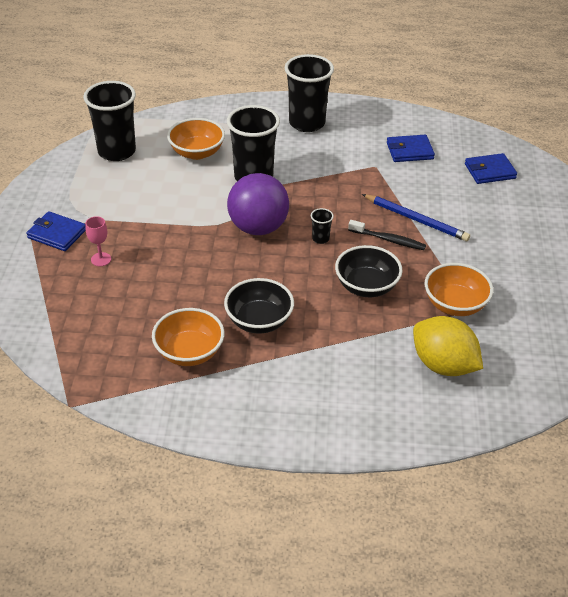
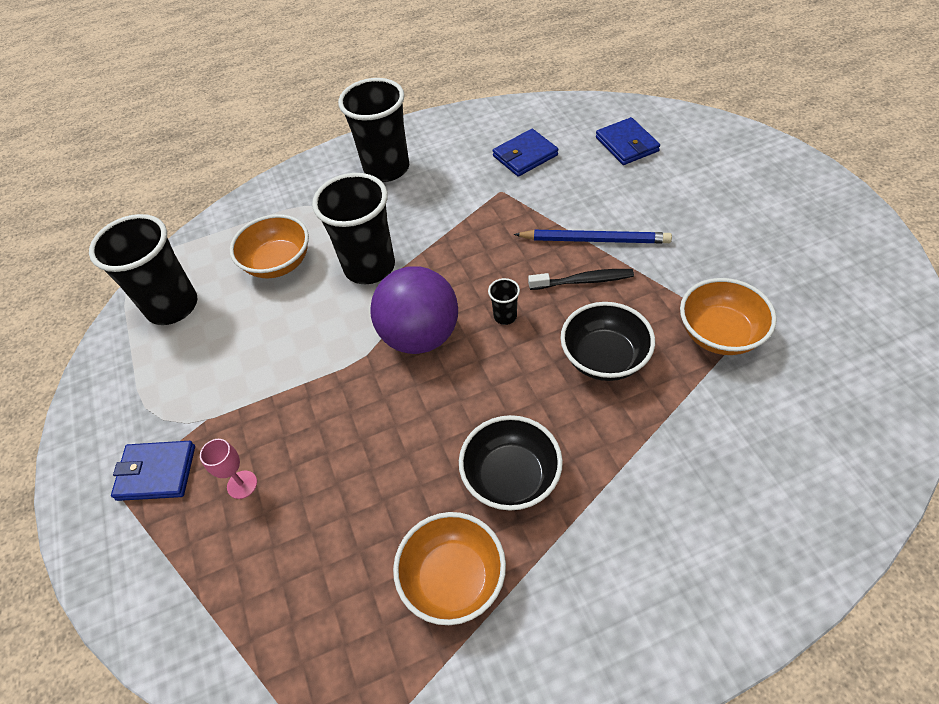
camera: 20 degrees left, 10 degrees up
yellow lemon [413,316,483,376] -> none
blue wallet [465,153,517,184] -> blue wallet turned 75 degrees counterclockwise [596,117,660,165]

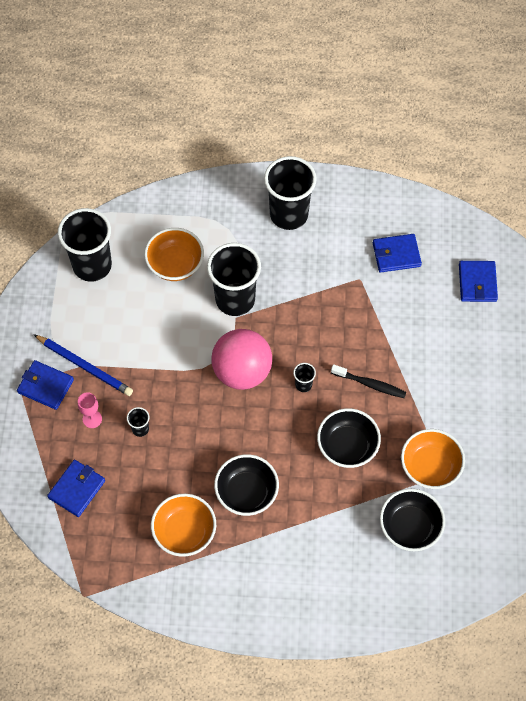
camera: 20 degrees right, 10 degrees up
purple ball [370,267,458,354] -> pink ball [211,329,272,390]
blue pencil [514,230,672,243] -> blue pencil moved to [33,334,133,396]
none -> blue wallet [47,460,105,517]
none -> black cup [127,407,150,437]
none -> black bowl [380,489,445,551]

